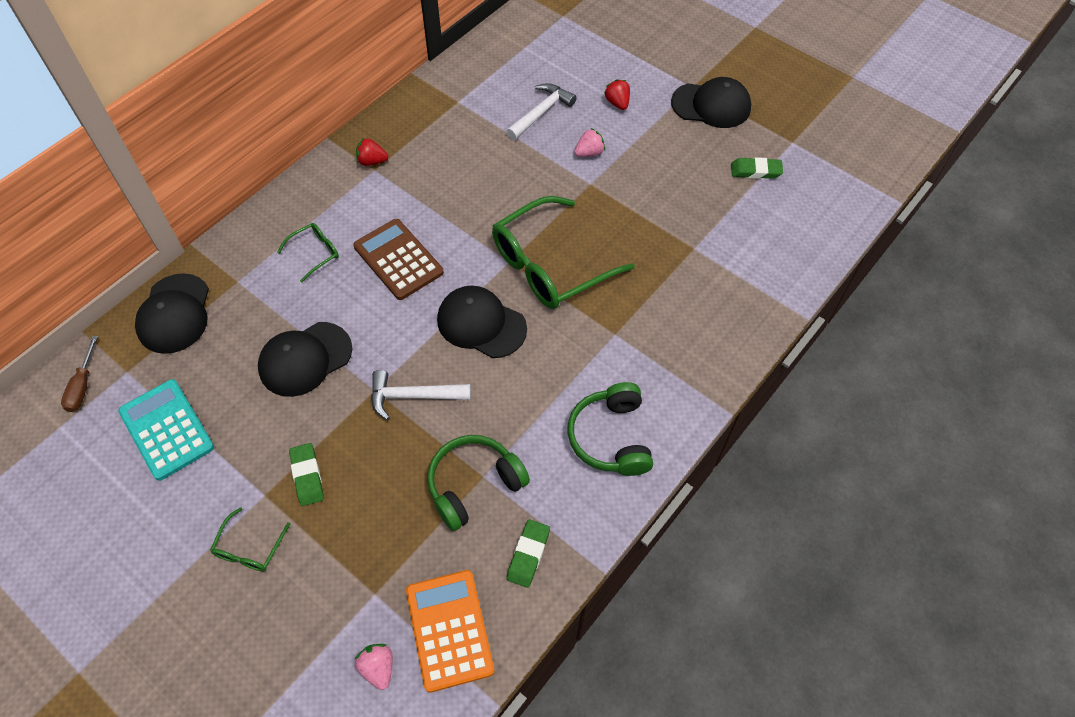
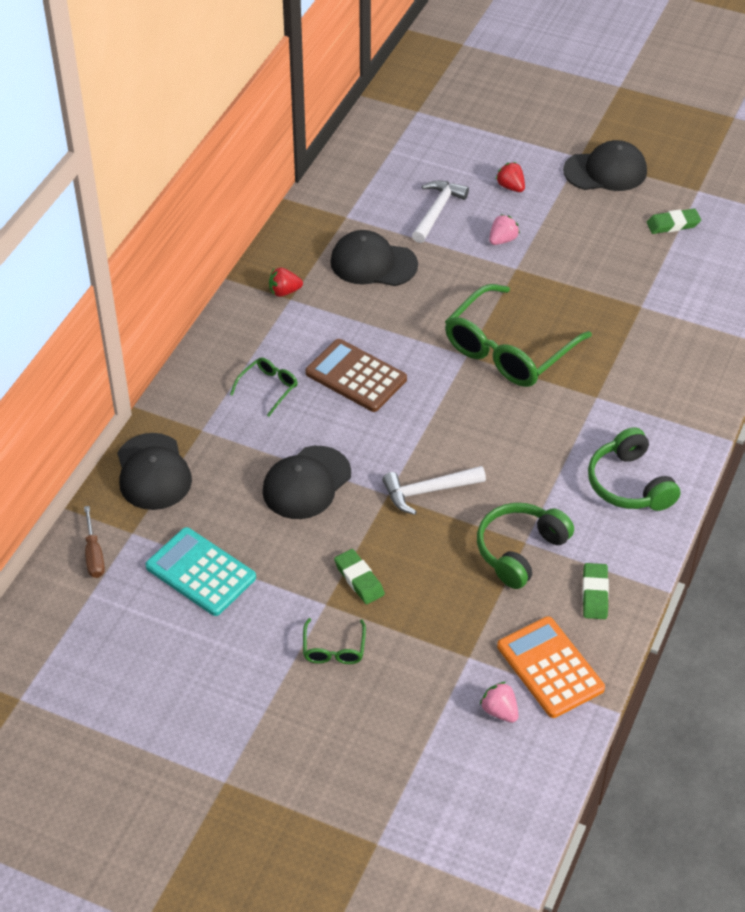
camera: 15 degrees left, 10 degrees down
black cap [437,286,527,358] -> black cap moved to [330,230,418,286]

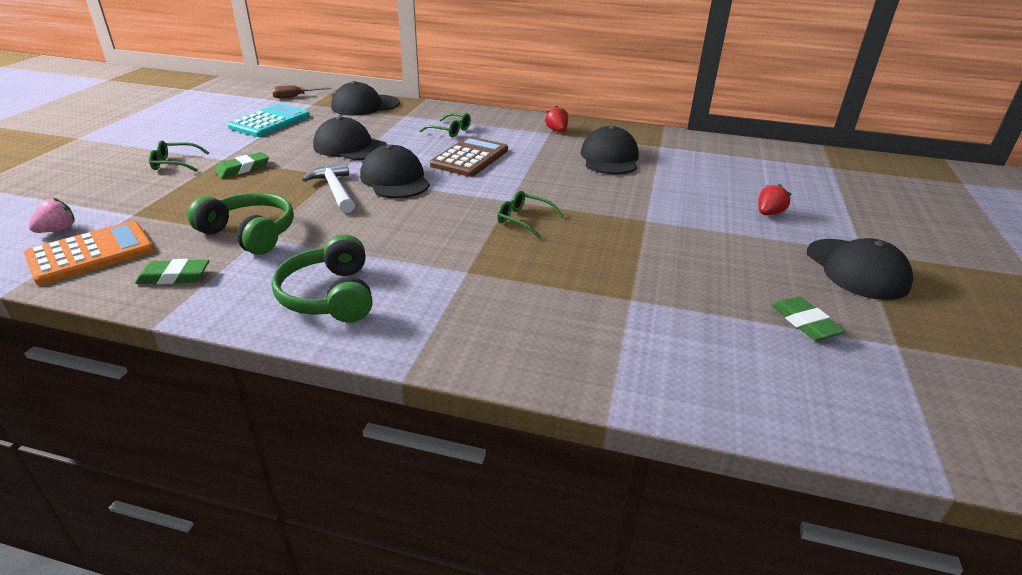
camera: 80 degrees right, 15 degrees down
white hammer [412,181,469,243] -> none
green glasses [445,284,592,387] -> green glasses [497,191,564,238], size x0.45
pink strawberry [489,214,520,245] -> none
green headphones [588,427,680,511] -> green headphones turned 75 degrees counterclockwise [271,234,373,323]
none -> black cap [360,145,430,198]

